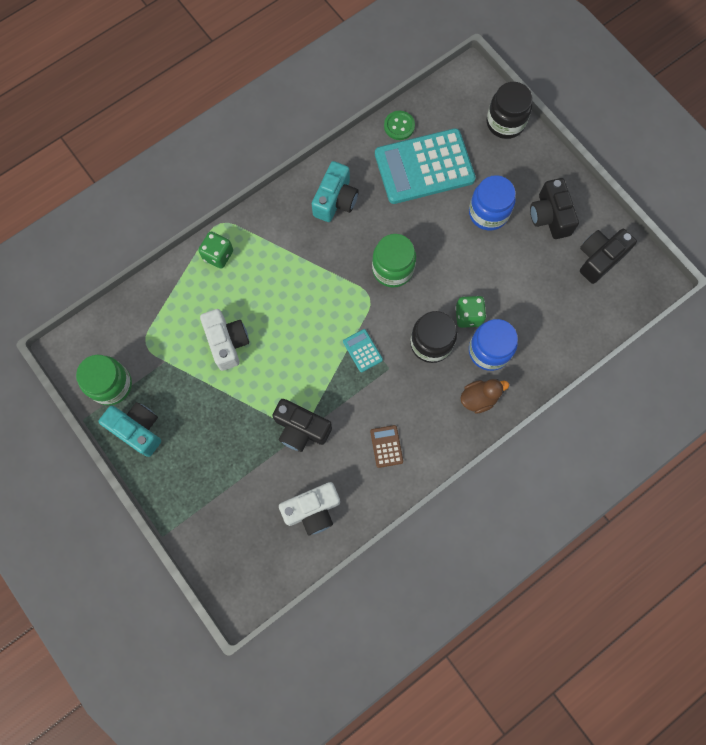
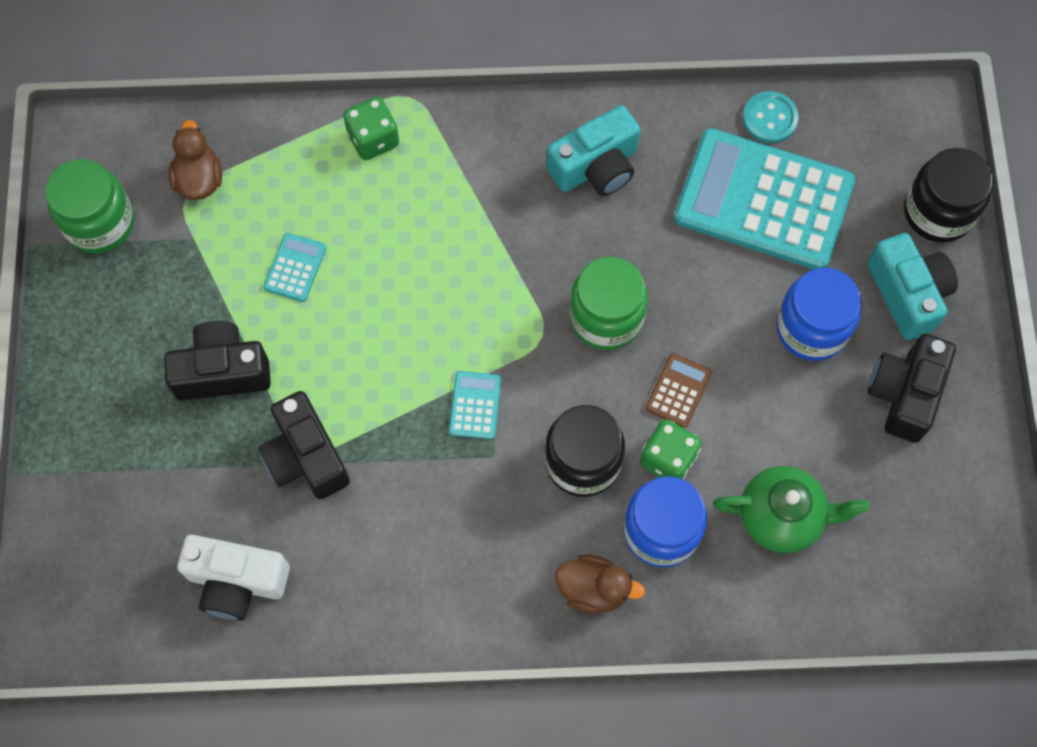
camera: 35 degrees right, 5 degrees down
turquoise camera [99,402,161,457] -> turquoise camera moved to [867,233,958,340]
white camera [200,309,249,371] -> turquoise calculator [263,233,326,302]
brown calculator [370,425,403,468] -> brown calculator moved to [645,353,712,428]
green button [384,111,415,140] -> turquoise button [743,91,798,143]
black camera [580,229,637,284] -> black camera moved to [164,321,271,400]
none -> brown duck [169,120,222,200]
none -> green teapot [713,466,869,553]

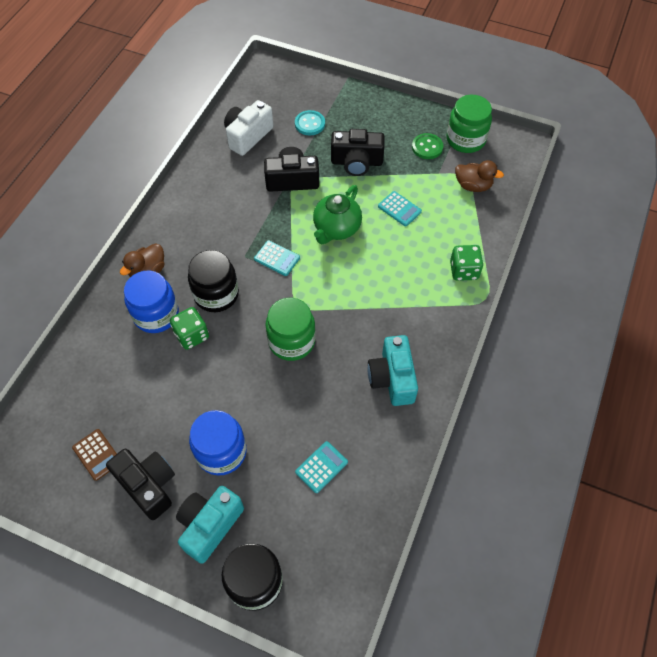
camera: 115 degrees right, 10 degrees down
black camera [164,321,271,400] -> black camera turned 75 degrees clockwise [331,129,385,176]
brown calculator [645,353,712,428] -> brown calculator moved to [72,429,117,481]
turquoise calculator [674,128,855,269] -> turquoise calculator [295,441,348,493], size x0.40
green teapot [713,466,869,553] -> green teapot moved to [313,185,362,244]
turquoise button [743,91,798,143] -> turquoise button moved to [295,110,325,135]
turquoise camera [867,233,958,340] -> turquoise camera turned 120 degrees clockwise [176,486,244,564]
none -> green button [412,133,443,159]

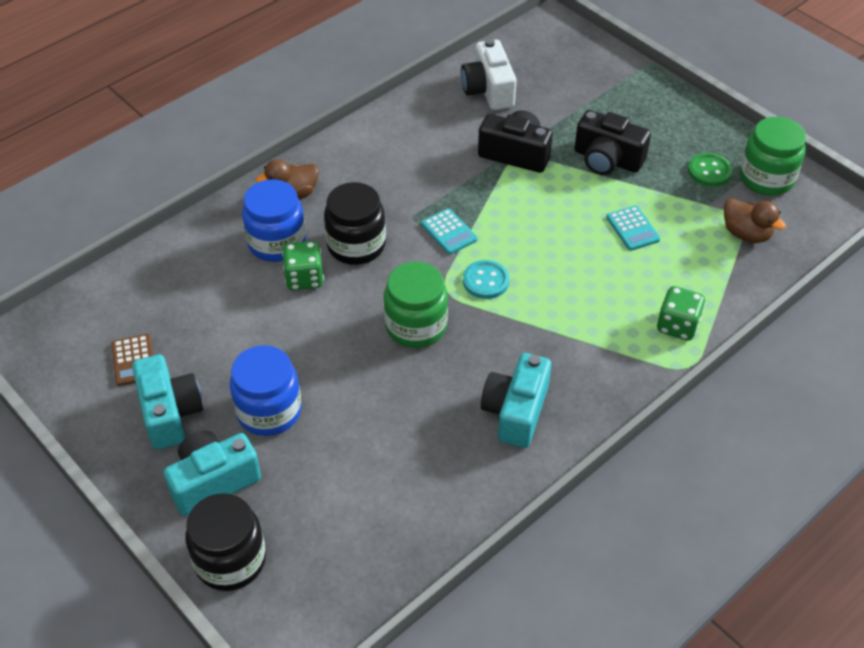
camera: 25 degrees right, 10 degrees down
black camera [106,449,175,520] -> turquoise camera [132,355,203,450]
white camera [224,100,273,156] -> white camera turned 75 degrees counterclockwise [461,39,517,110]
turquoise button [295,110,325,135] -> turquoise button moved to [463,260,510,299]
turquoise calculator [295,441,348,493] -> none
green teapot [313,185,362,244] -> none

